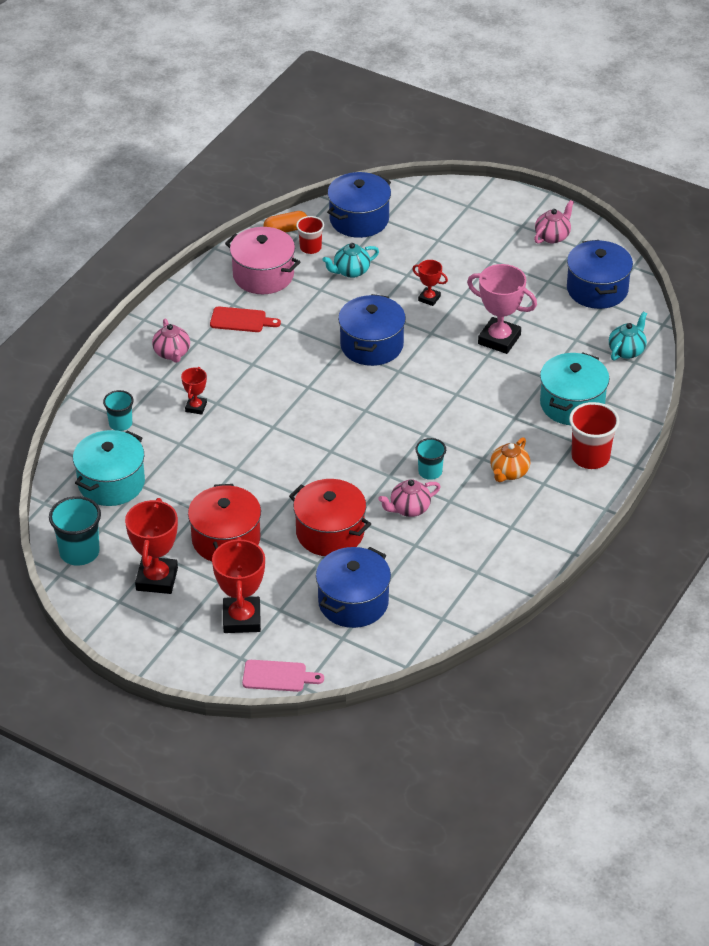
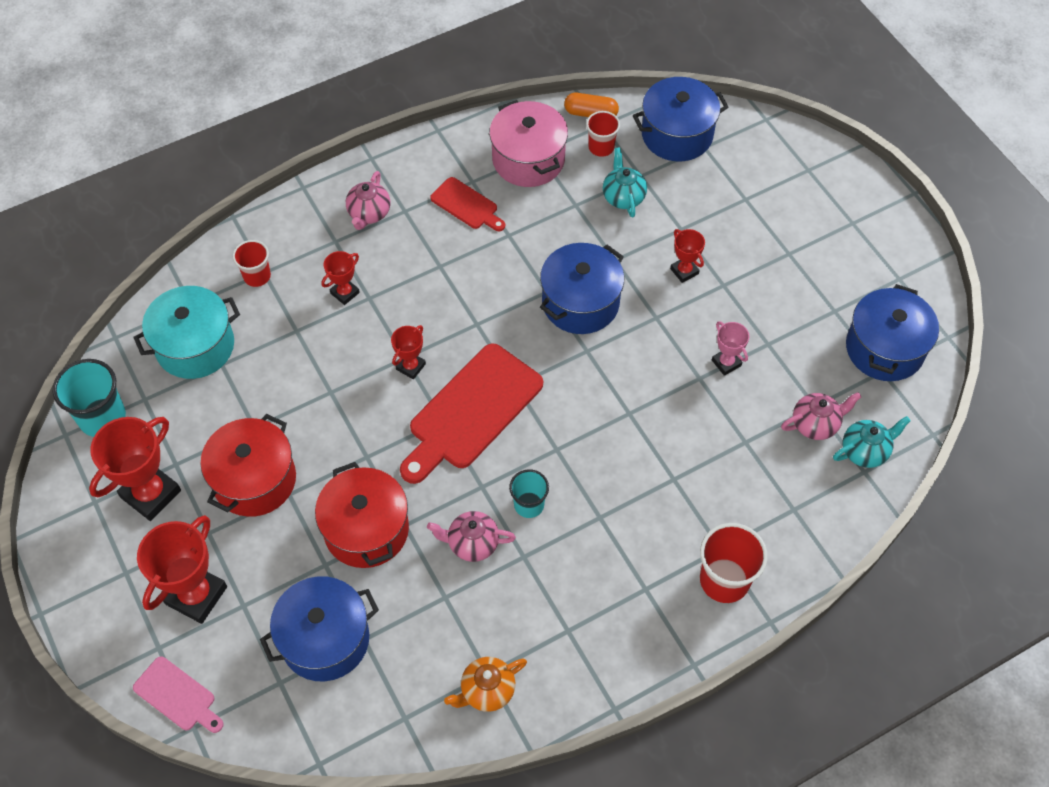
camera: 30 degrees right, 15 degrees up
turquoise cup [103,390,134,431] -> red cup [233,240,271,287]
turquoise teapot [323,243,379,278] -> turquoise teapot turned 75 degrees clockwise [603,147,647,217]
pink trophy [467,264,537,354] -> pink trophy [712,321,749,376], size x0.53
orange teapot [490,437,530,482] -> orange teapot moved to [444,657,527,712]
pink teapot [534,200,574,244] -> pink teapot moved to [781,392,861,440]
turquoise pot [540,352,609,425] -> none
none -> red trophy [391,325,426,379]
none -> red cutting board [400,343,543,484]

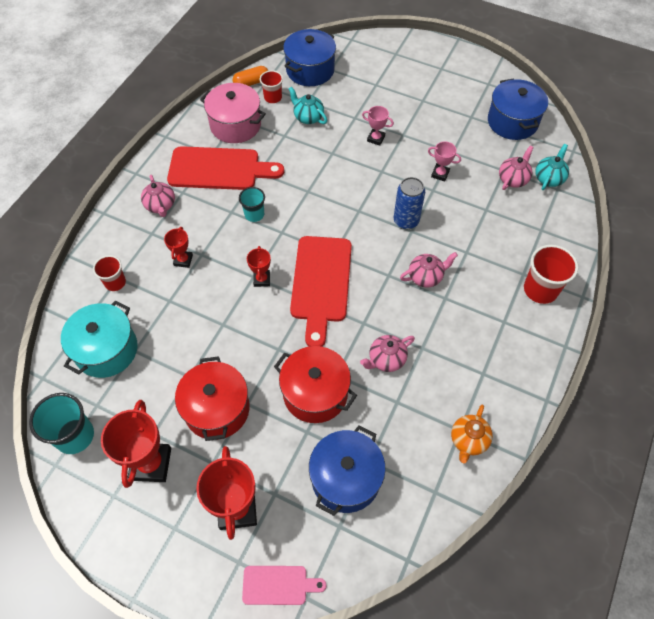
camera: 35 degrees left, 0 degrees up
red cutting board [430,177,505,231] -> red cutting board [167,146,284,190], size x1.92
turquoise cup [509,469,549,518] -> turquoise cup moved to [239,187,265,222]
blue pot [540,243,624,334] -> none
red trophy [670,229,705,283] -> pink trophy [362,106,394,146]
none -> blue can [394,177,425,229]
none -> pink teapot [400,252,458,287]

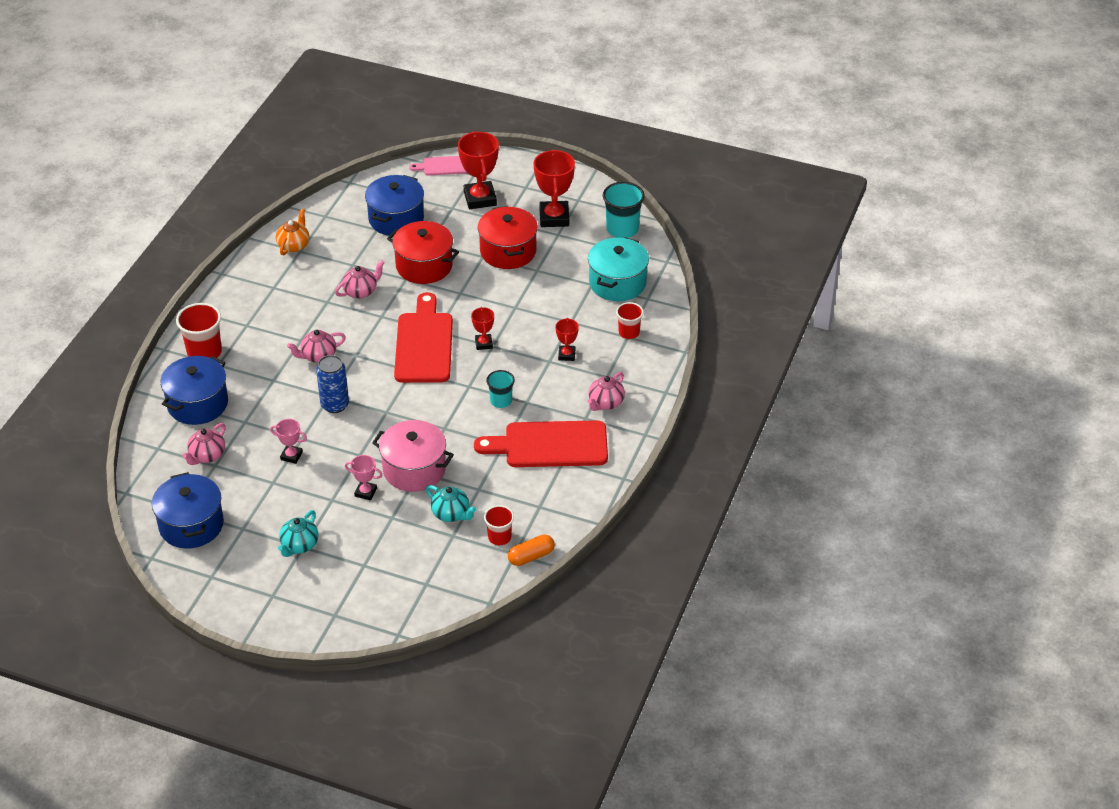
camera: 175 degrees right, 15 degrees down
pink teapot [141,175,175,217] -> pink teapot turned 120 degrees counterclockwise [588,372,625,411]
pink pot [200,83,266,143] -> pink pot moved to [372,420,454,492]
blue pot [283,29,336,86] -> blue pot moved to [160,356,228,425]
turquoise teapot [535,144,569,190] -> turquoise teapot moved to [278,510,318,557]

